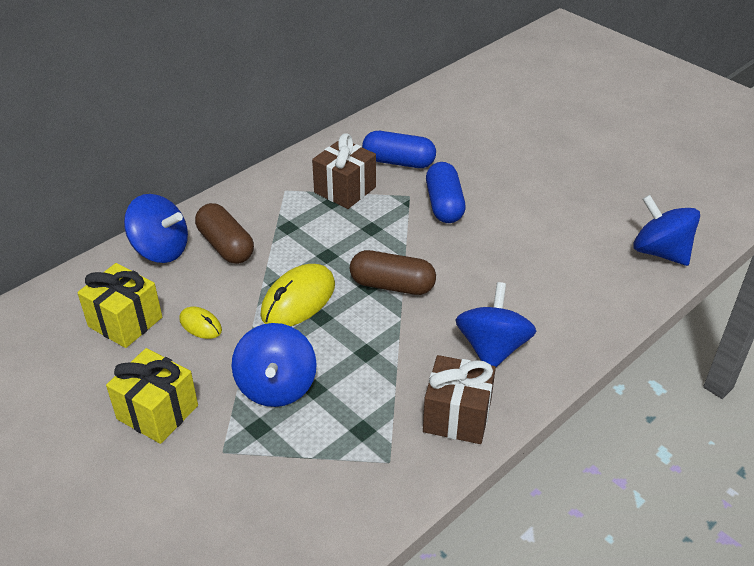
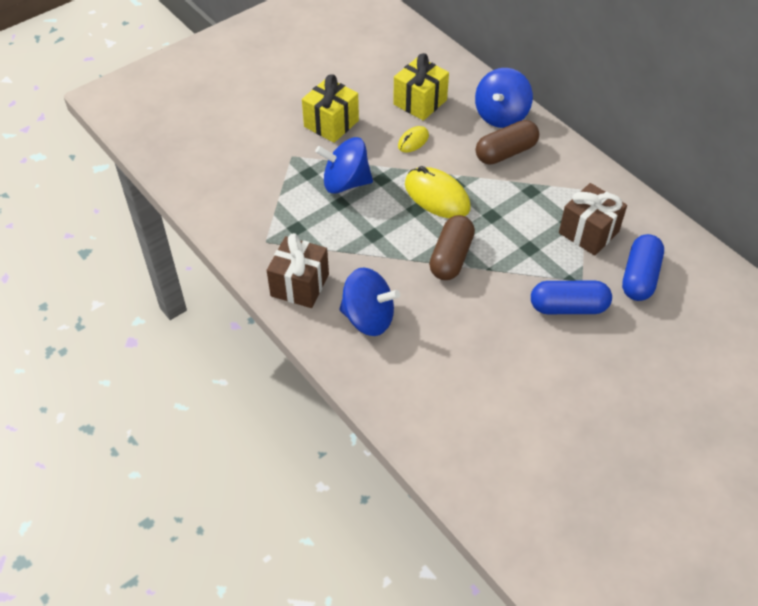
camera: 95 degrees right, 10 degrees up
blue spinning top [633,195,700,266] -> none

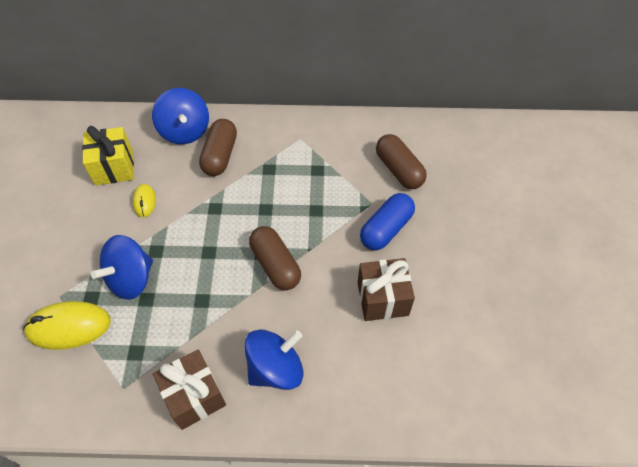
camera: 50 degrees left, 5 degrees up
yellow gift [302,74,359,143] -> none
yellow mouse [405,166,471,218] -> yellow mouse moved to [23,301,111,350]
brown gift [559,183,627,256] -> brown gift moved to [357,258,415,321]
blue capsule [622,234,664,301] -> brown capsule [376,134,427,189]

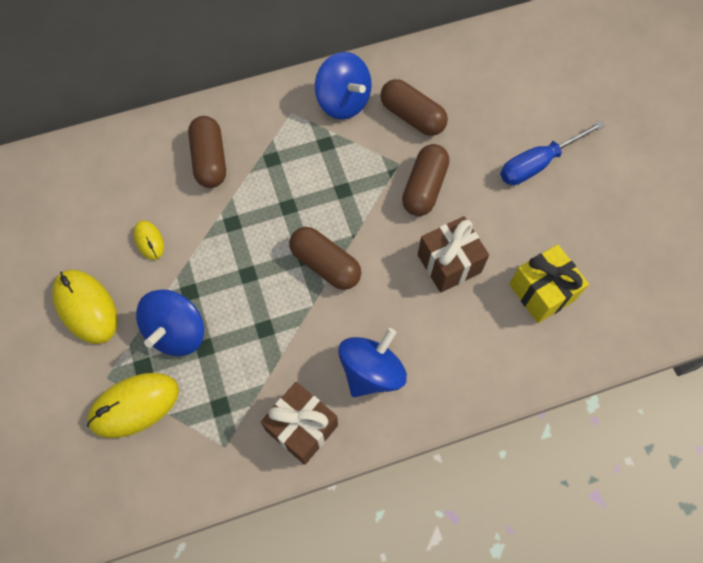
camera: 20 degrees left, 10 degrees up
yellow gift [82,126,134,186] -> yellow gift moved to [509,244,589,323]
blue spinning top [152,88,209,144] -> blue spinning top moved to [315,52,372,119]
blue capsule [360,193,415,250] -> brown capsule [402,144,449,216]
none -> yellow mouse [52,270,118,344]
none -> blue screwdriver [500,121,605,185]

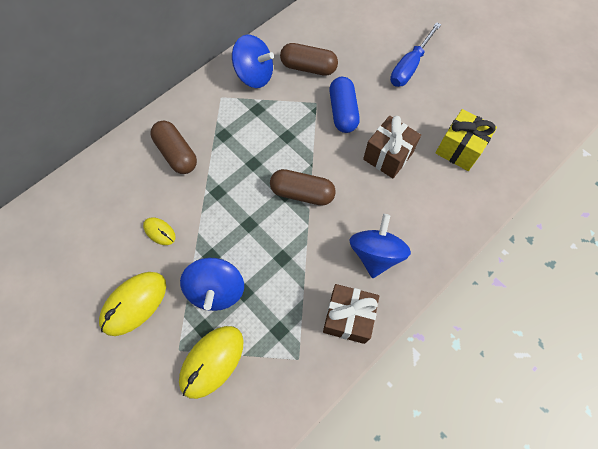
camera: 25 degrees left, 0 degrees up
yellow mouse [52,270,118,344] -> yellow mouse turned 75 degrees counterclockwise [99,272,166,336]
brown capsule [402,144,449,216] -> blue capsule [329,77,360,133]

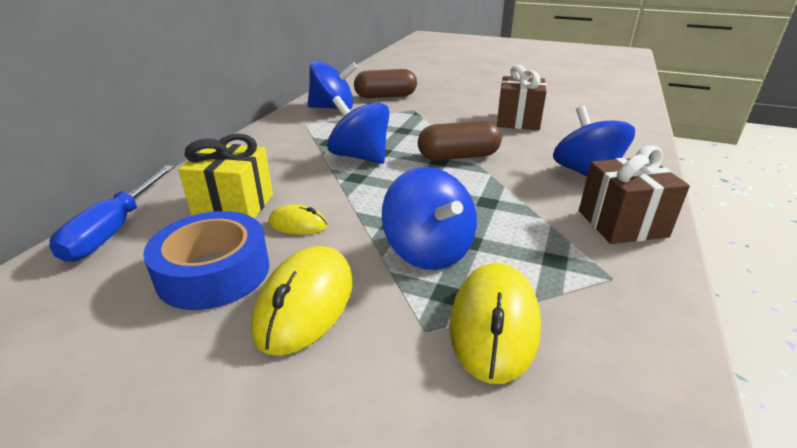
camera: 25 degrees left, 35 degrees down
brown capsule [151,121,197,174] -> none
blue capsule [329,77,360,133] -> none
blue screwdriver [390,22,441,87] -> blue screwdriver moved to [49,165,174,262]
yellow gift [435,109,497,171] -> yellow gift moved to [178,133,273,219]
none -> blue tape [143,211,269,310]
none -> blue spinning top [327,96,390,164]

